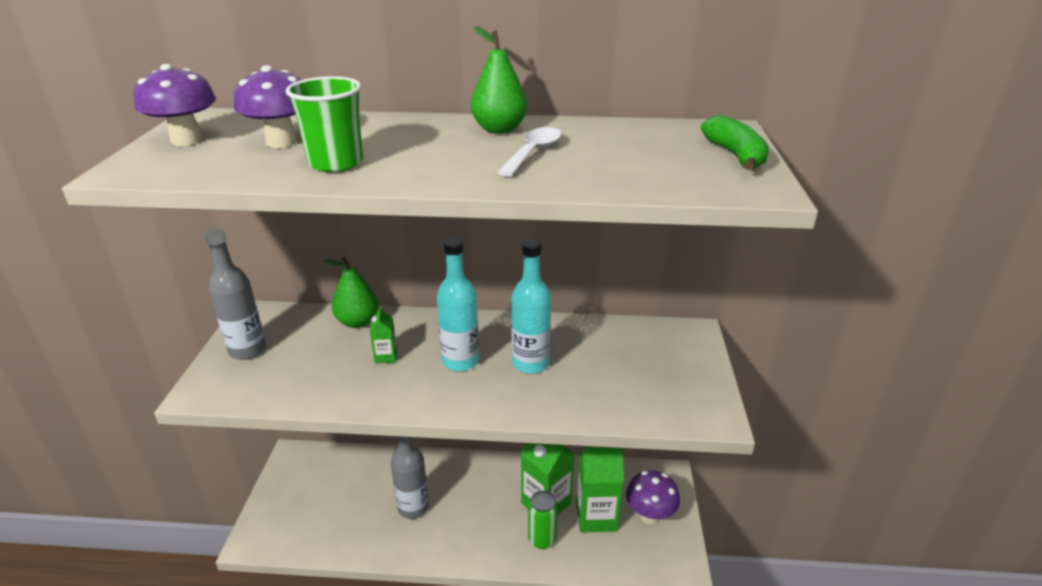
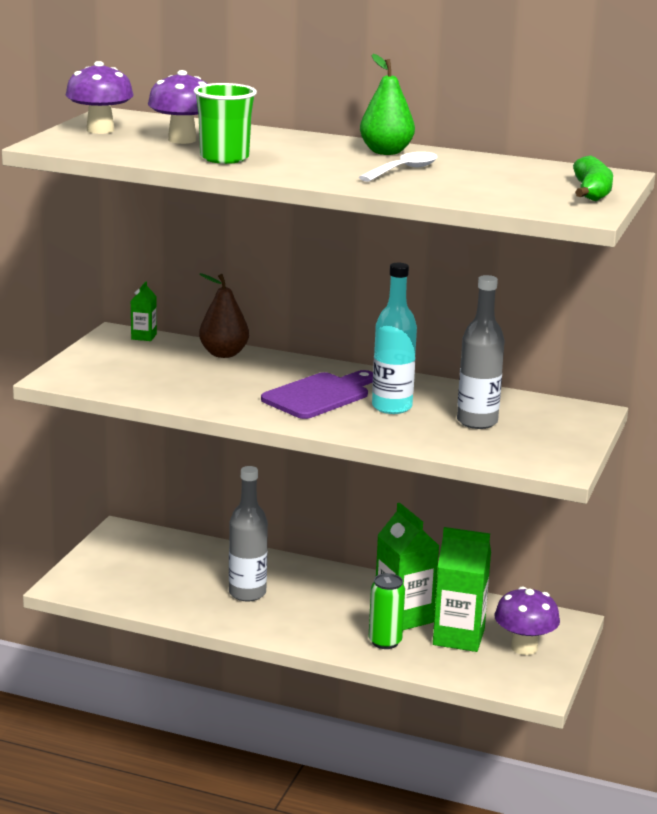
camera: 15 degrees right, 10 degrees down
grey bottle [205,229,266,360] -> grey bottle moved to [457,275,504,429]
green pear [323,256,379,328] -> brown pear [199,273,249,358]
green carton [370,306,397,364] -> green carton moved to [131,282,157,341]
turquoise bottle [437,238,479,372] -> purple cutting board [261,370,373,419]

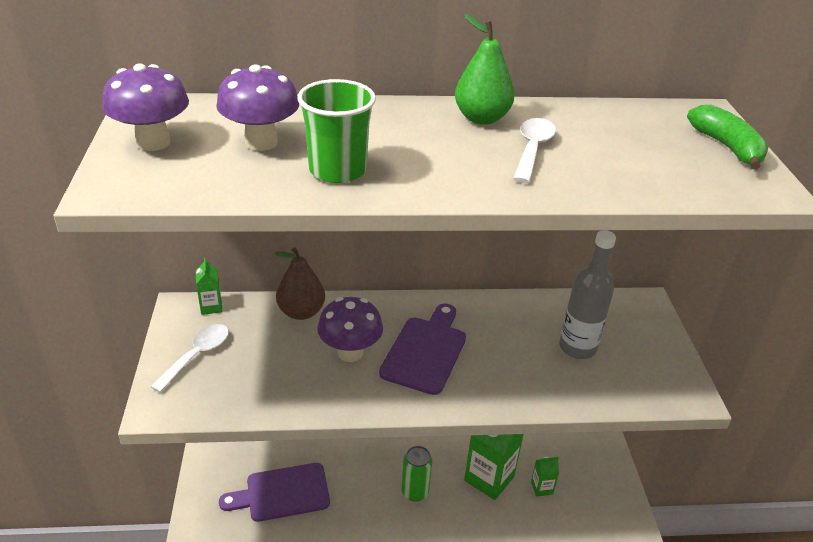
camera: 25 degrees left, 15 degrees up
grey bottle [229,466,268,602] -> none
green can [369,573,405,649] -> green can moved to [401,446,432,502]
turquoise bottle [372,263,417,414] -> none
green carton [433,527,491,652] -> green carton [531,457,559,496], size x0.48
purple mushroom [494,586,560,655] -> purple mushroom moved to [317,297,383,362]
none -> white spoon [150,324,229,393]
none -> purple cutting board [219,463,330,522]

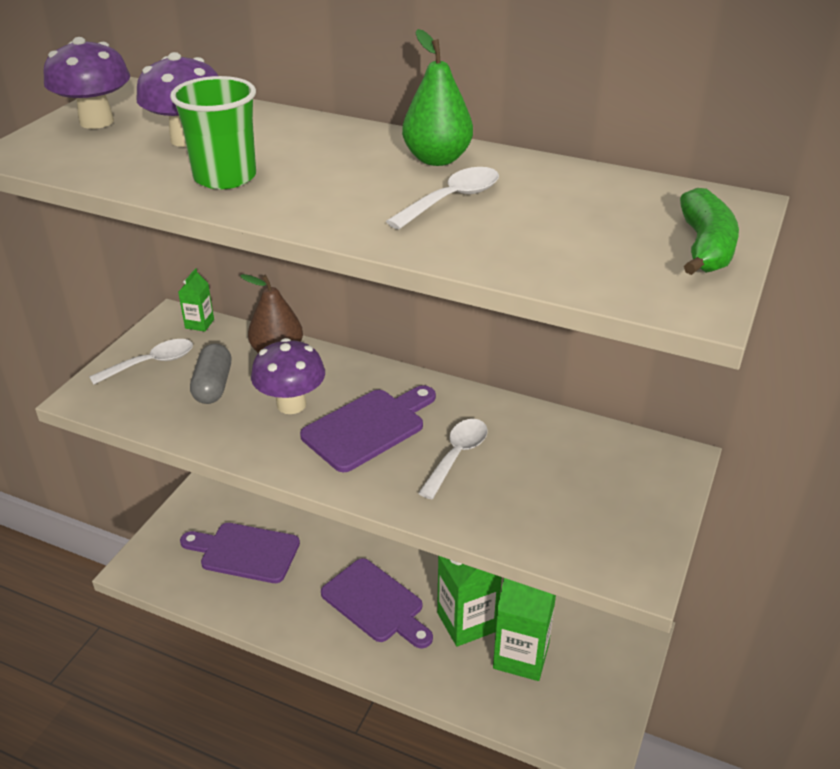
camera: 30 degrees right, 0 degrees up
green can [401,446,432,502] -> purple cutting board [321,558,433,648]
green carton [531,457,559,496] -> green carton [493,578,556,681], size x2.07
grey bottle [559,230,616,359] -> none
none -> grey capsule [190,343,231,404]
none -> white spoon [418,419,488,500]

